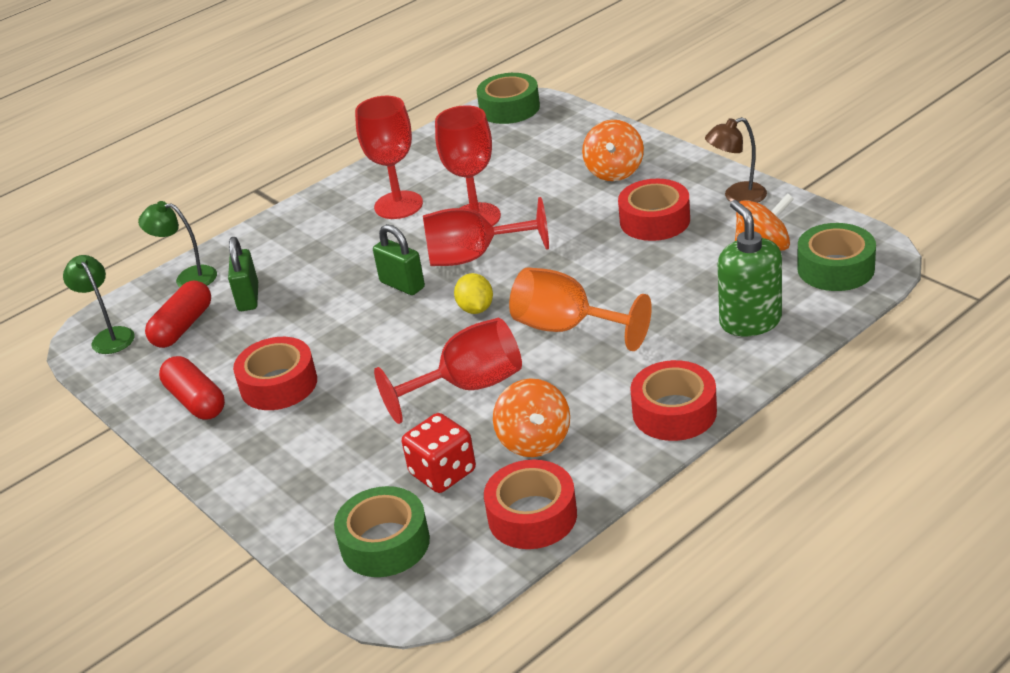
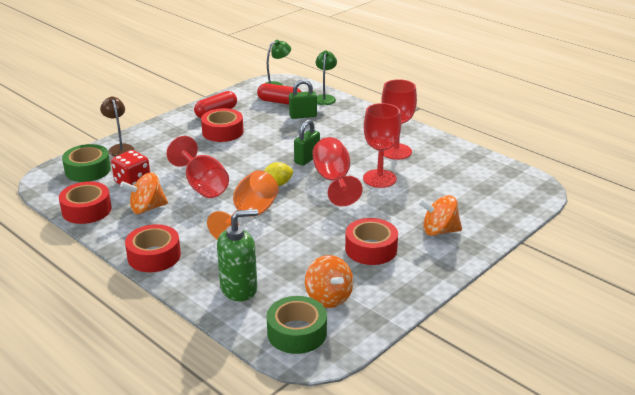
camera: 80 degrees right, 5 degrees down
green tape [477,73,540,124] -> none
brown lamp [705,117,767,203] -> brown lamp moved to [100,96,134,157]

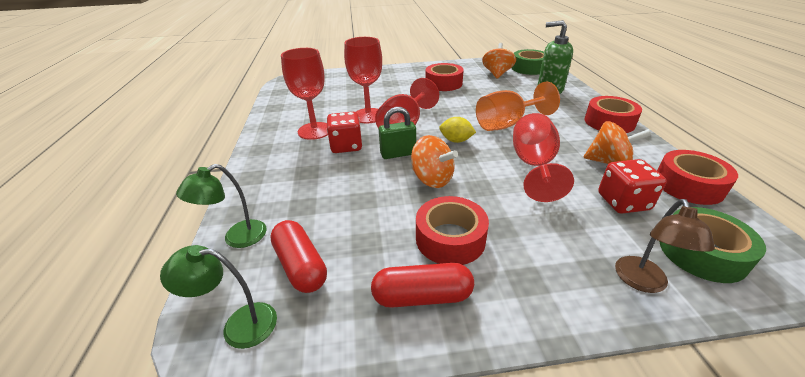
camera: 140 degrees left, 5 degrees up
green padlock [289,80,317,119] -> none
orange spinning top [418,195,462,236] -> orange spinning top moved to [411,135,458,188]
none -> red dice [327,112,362,153]

